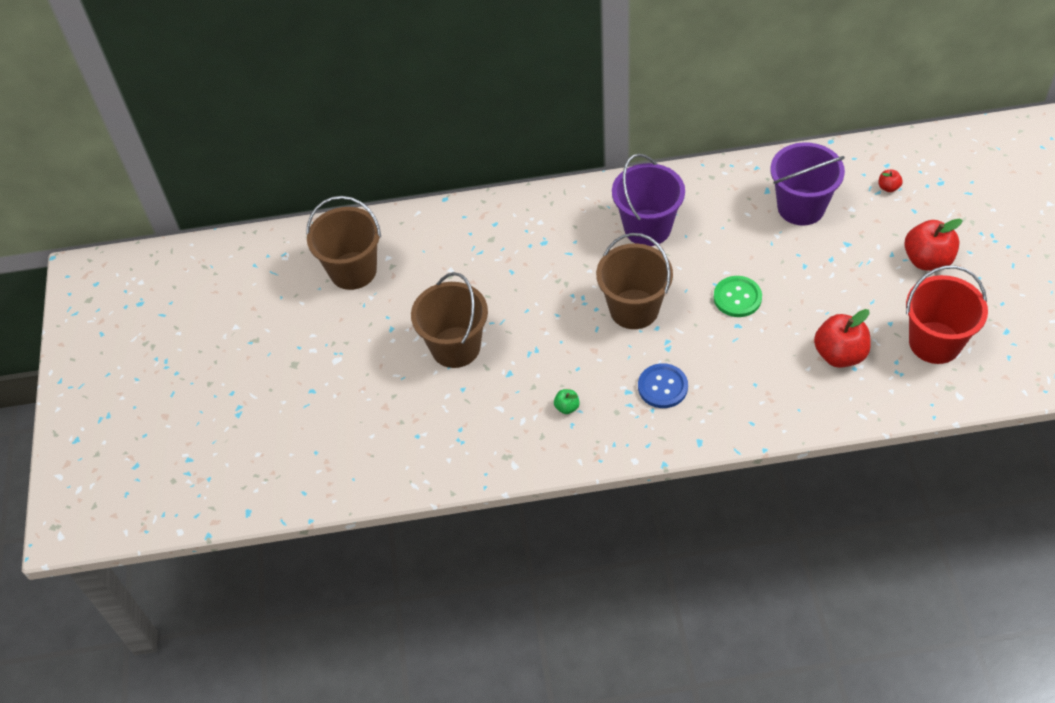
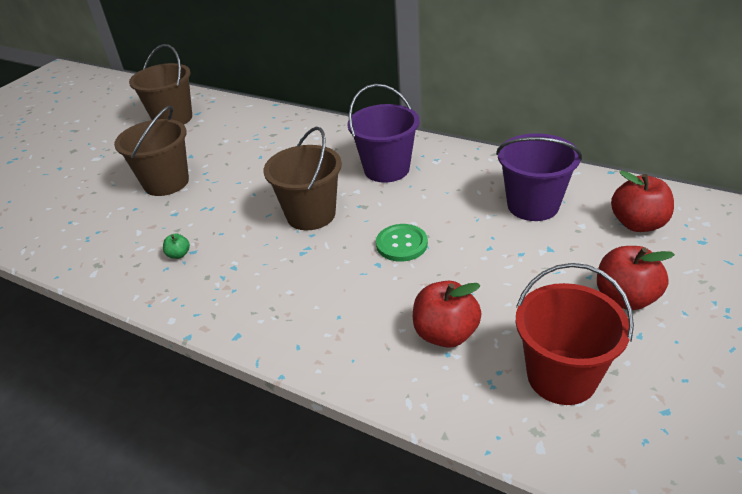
camera: 35 degrees right, 15 degrees down
blue button [638,363,688,408] -> none
red apple [878,170,903,192] -> red apple [611,171,674,232], size x2.15

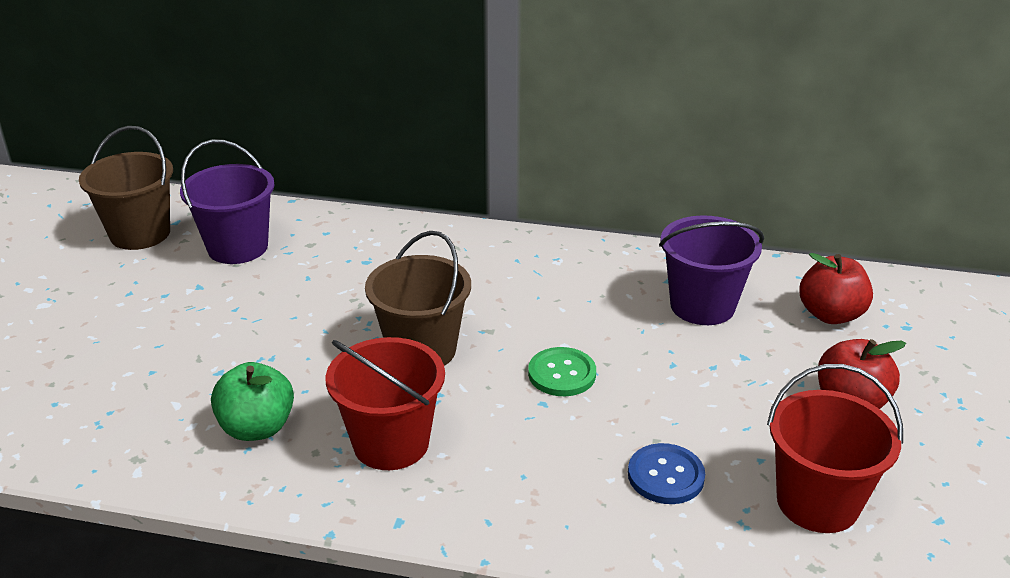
camera: 20 degrees left, 5 degrees down
brown bucket [114,105,189,196] -> none
green apple [163,233,190,259] -> green apple [211,362,294,441], size x2.15
purple bucket [347,84,419,183] -> purple bucket moved to [180,139,274,264]
red apple [413,281,482,348] -> blue button [628,443,705,504]
none -> red bucket [326,337,445,470]

